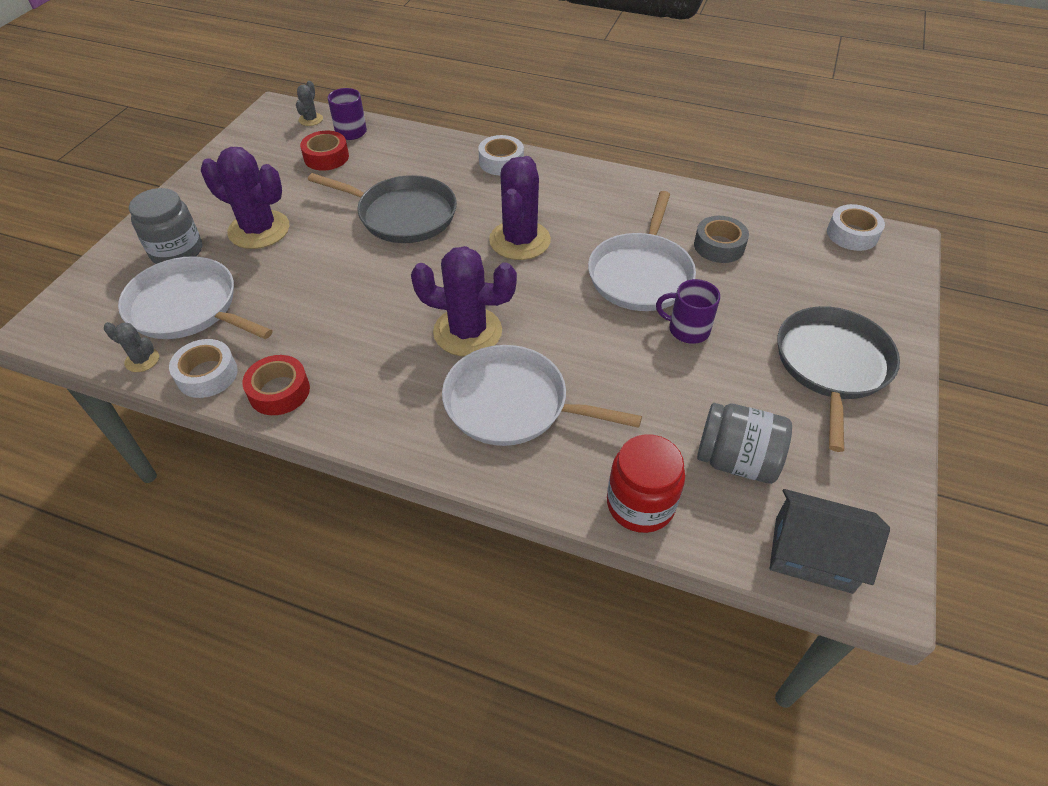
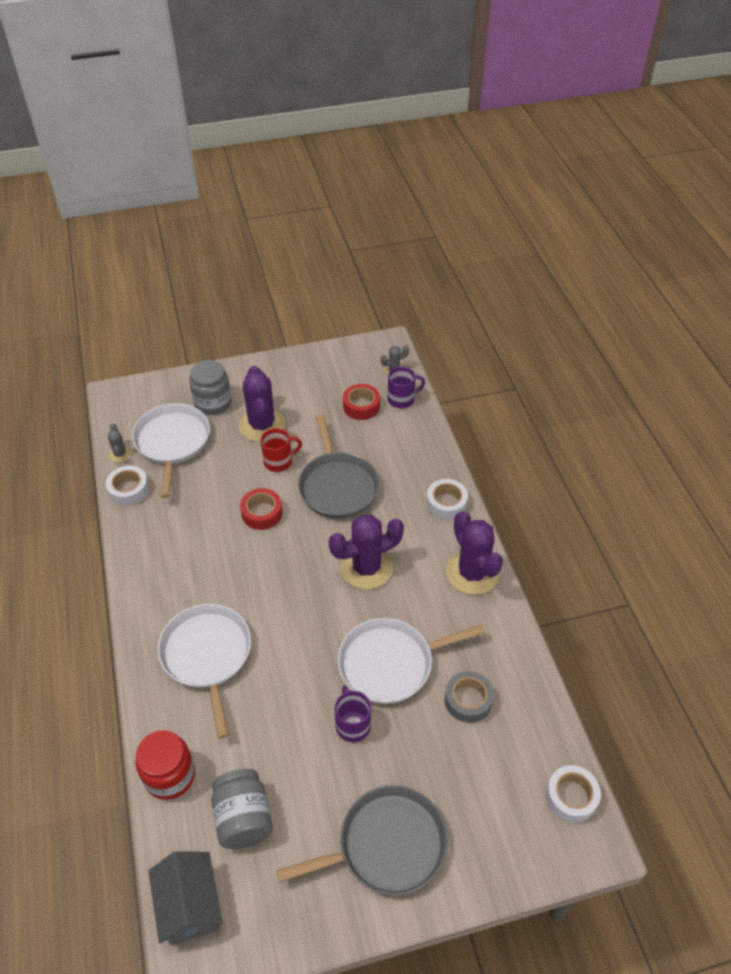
camera: 55 degrees right, 0 degrees up
red tape [243,355,310,415] -> red tape moved to [240,488,282,530]
purple cactus [411,246,517,356] -> purple cactus moved to [446,511,503,595]
none -> red mug [261,428,302,472]

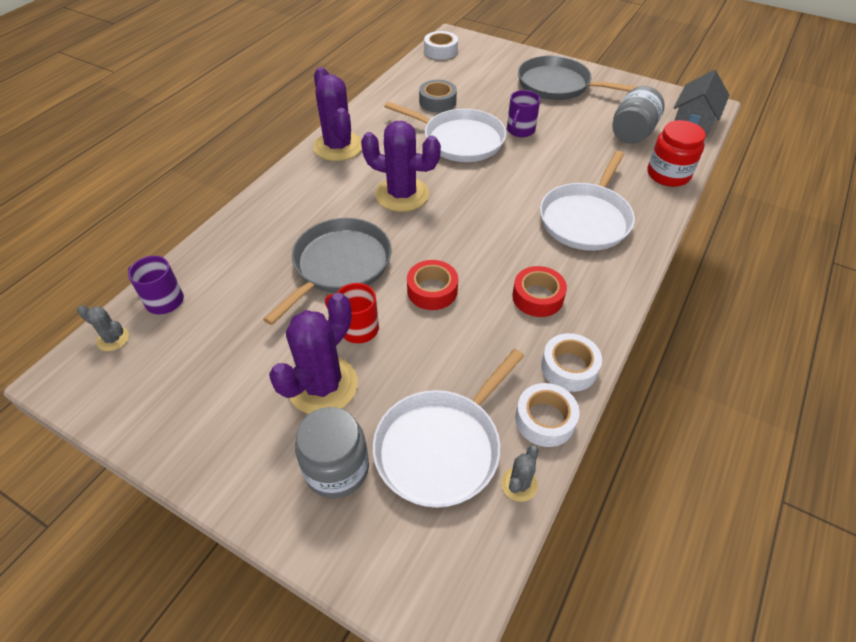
camera: 135 degrees left, 0 degrees up
red tape [343,384,380,420] -> red tape moved to [512,266,567,317]
white tape [426,479,468,520] -> white tape moved to [541,333,602,392]
purple cactus [446,511,503,595] -> purple cactus turned 45 degrees counterclockwise [313,67,362,161]

